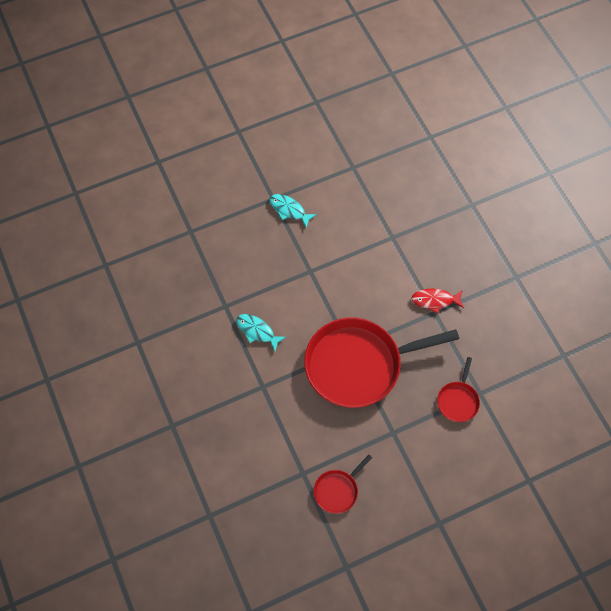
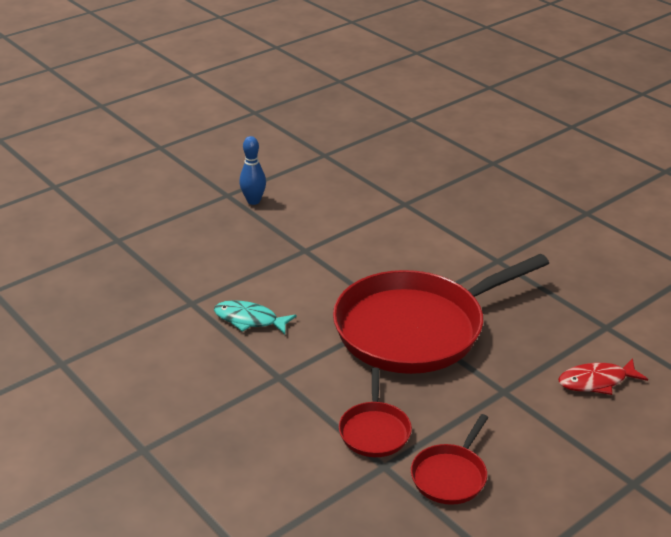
camera: 15 degrees left, 30 degrees down
turquoise fish [269,194,317,228] -> blue bowling pin [239,136,266,205]
red fish [411,289,464,314] -> red fish moved to [558,358,648,395]
red pan [437,357,480,422] -> red pan moved to [339,368,412,457]

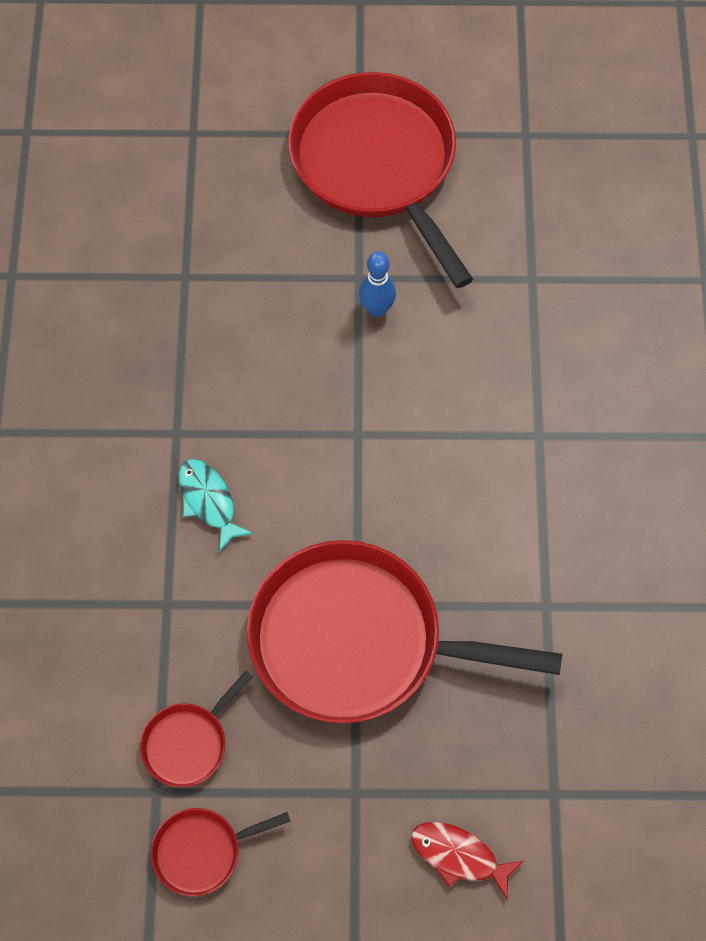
camera: 40 degrees right, 30 degrees up
none -> red pan [288,72,473,288]

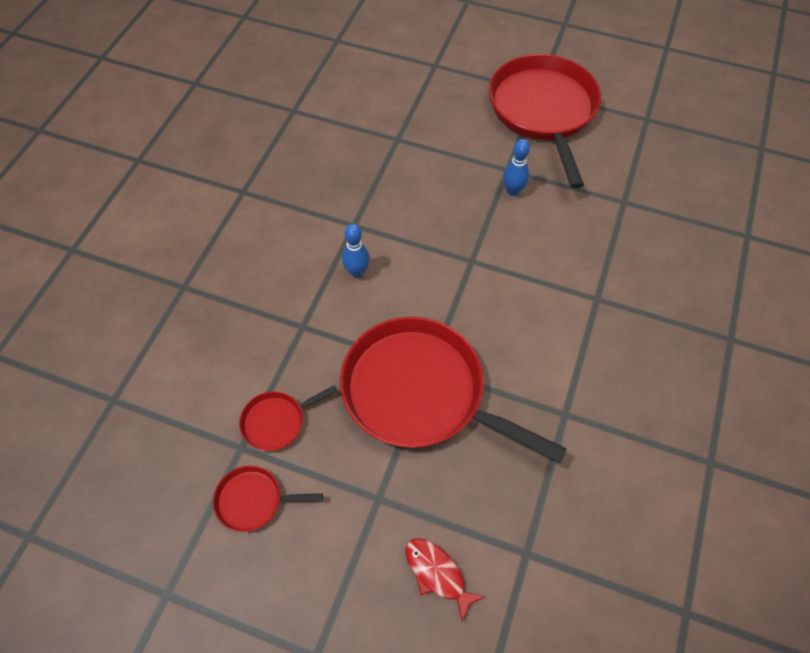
camera: 20 degrees right, 5 degrees down
turquoise fish [179,459,253,552] -> blue bowling pin [342,224,370,278]

